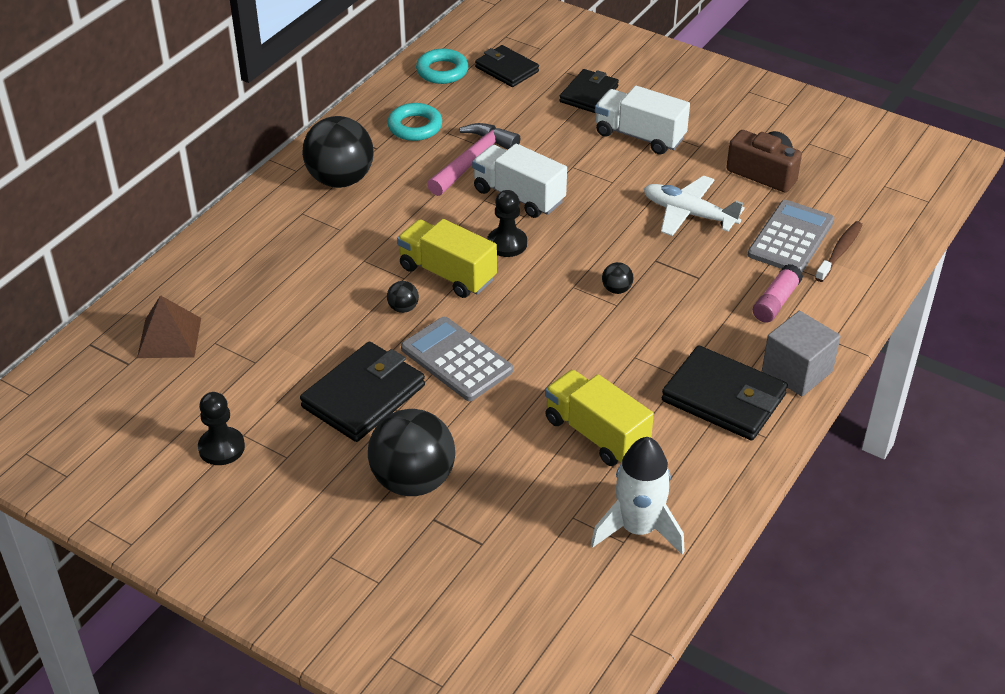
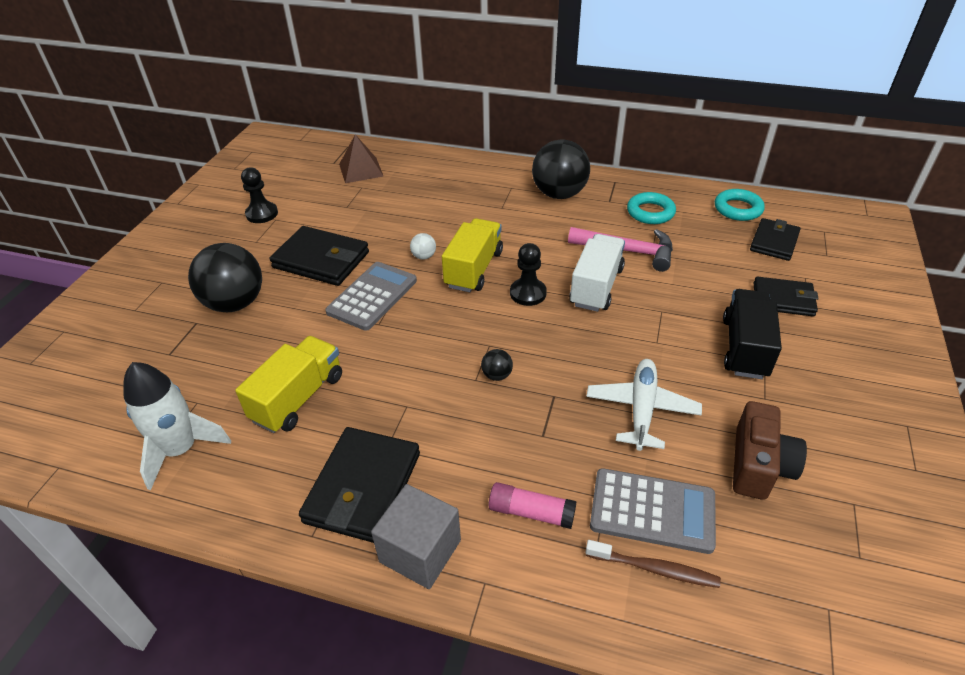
camera: 75 degrees right, 0 degrees up
black ball [387,281,419,313] -> white ball [410,233,436,260]
white truck [595,86,690,155] -> black truck [723,289,782,379]

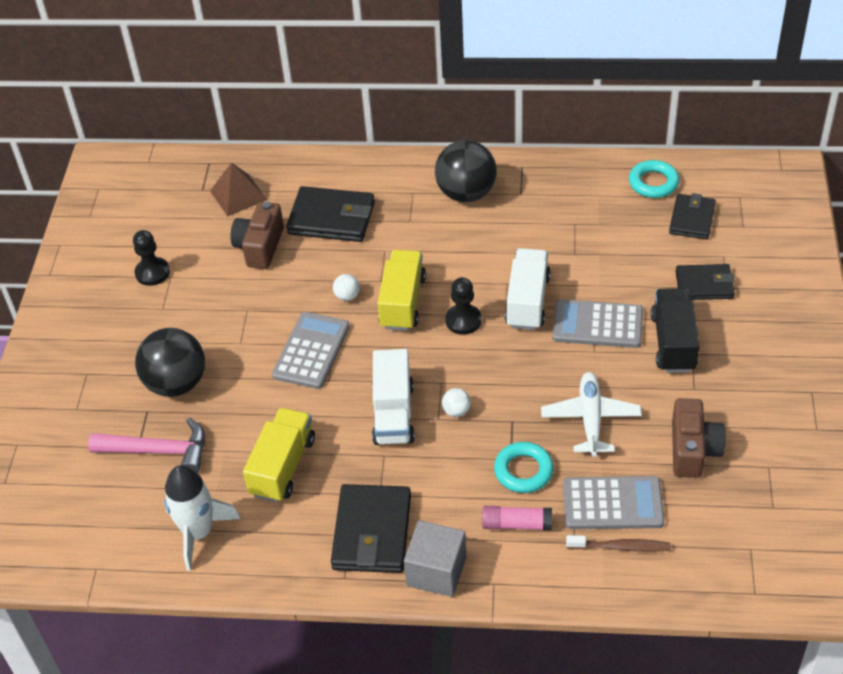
camera: 10 degrees left, 5 degrees up
black wallet [270,226,369,286] -> black wallet moved to [286,186,375,242]
black ball [481,349,513,381] -> white ball [442,388,471,417]
pink hammer [568,227,673,272] -> pink hammer moved to [88,418,205,473]
turquoise ring [627,192,676,224] -> turquoise ring moved to [494,442,554,493]
none -> brown camera [230,201,284,269]
none -> white truck [372,349,415,445]
none -> grey calculator [552,299,643,348]

